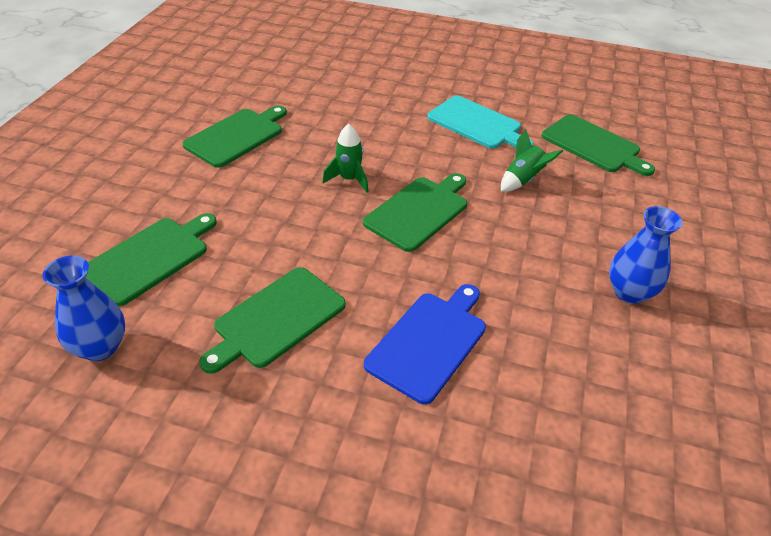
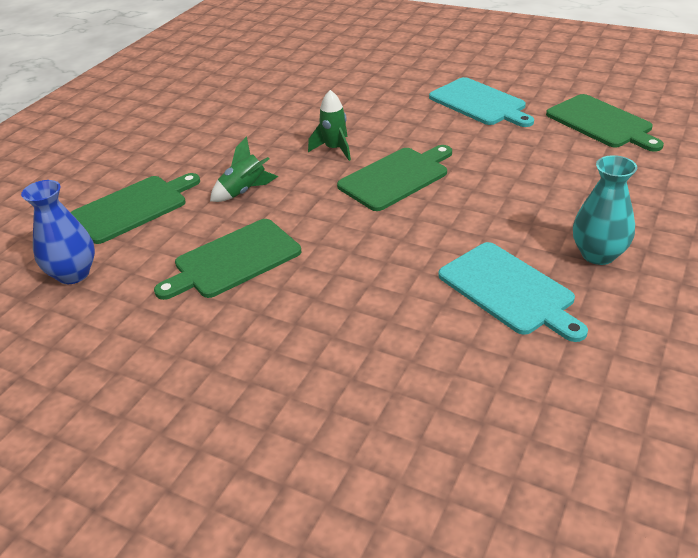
camera: 15 degrees right, 5 degrees down
green cutting board [182,105,287,168] -> none
blue cutting board [364,284,486,405] -> none
green rocket [501,129,563,192] -> green rocket moved to [210,137,278,202]
blue vase [609,206,683,304] -> turquoise vase [573,155,637,265]
none -> turquoise cutting board [438,242,588,342]

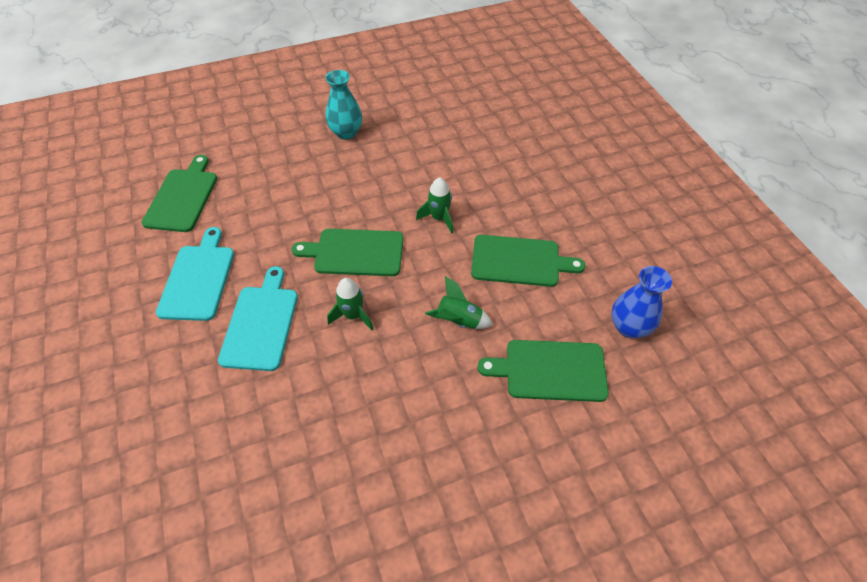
camera: 140 degrees left, 15 degrees up
turquoise cutting board [438,242,588,342] -> turquoise cutting board moved to [218,266,298,371]
none -> green rocket [416,177,453,233]

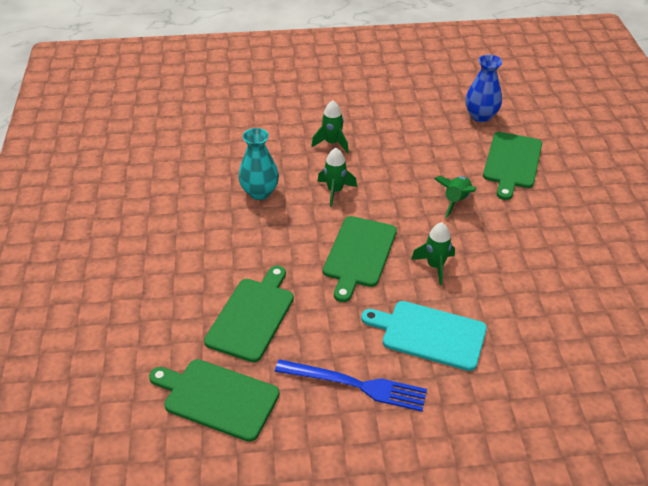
camera: 75 degrees left, 10 degrees down
turquoise cutting board [156,227,234,321] -> blue fork [275,359,427,412]
turquoise vase [325,70,362,140] -> turquoise vase moved to [238,128,279,200]
green cutting board [471,235,586,287] -> green cutting board moved to [204,266,294,362]
none -> green rocket [311,100,349,153]

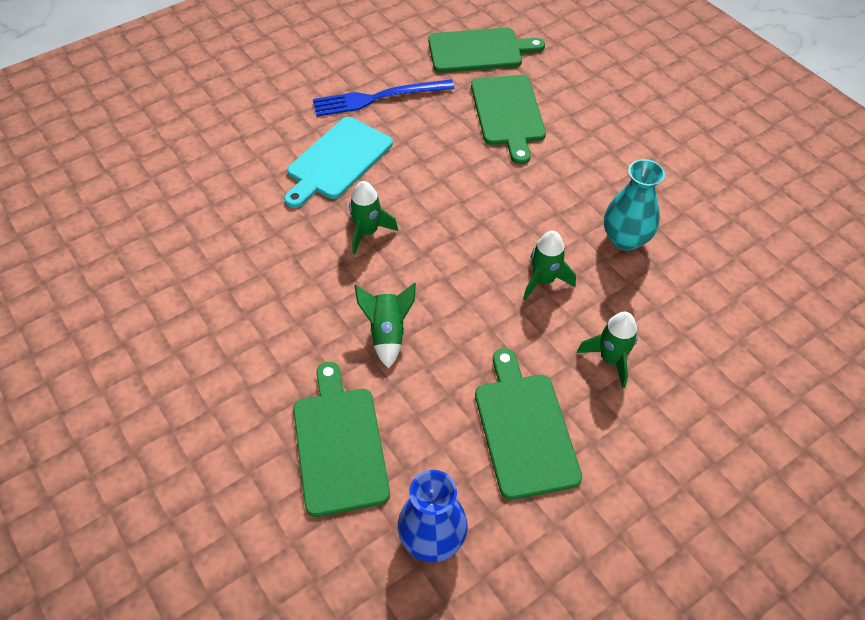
camera: 150 degrees right, 10 degrees up
green cutting board [323,216,397,302] -> green cutting board moved to [475,348,582,500]
turquoise cutting board [361,301,487,371] -> turquoise cutting board turned 135 degrees clockwise [284,117,393,208]

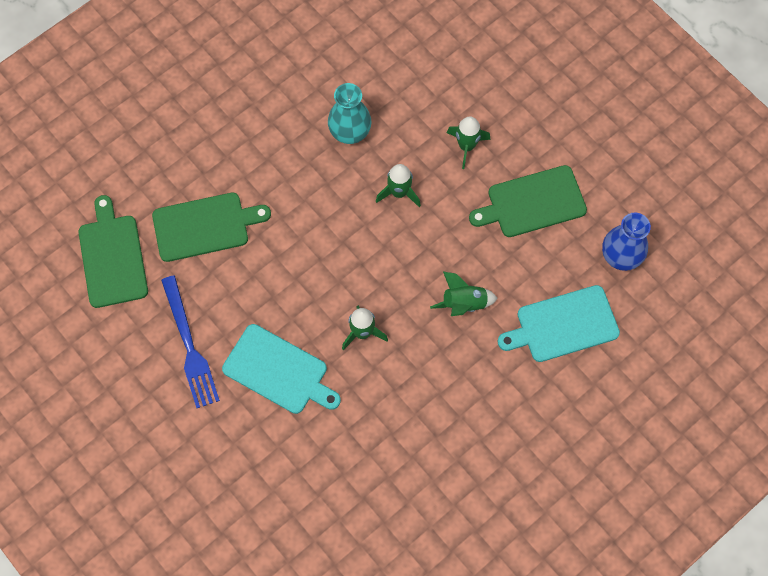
camera: 95 degrees left, 15 degrees up
green cutting board [293,362,390,517] -> turquoise cutting board [498,285,620,362]

